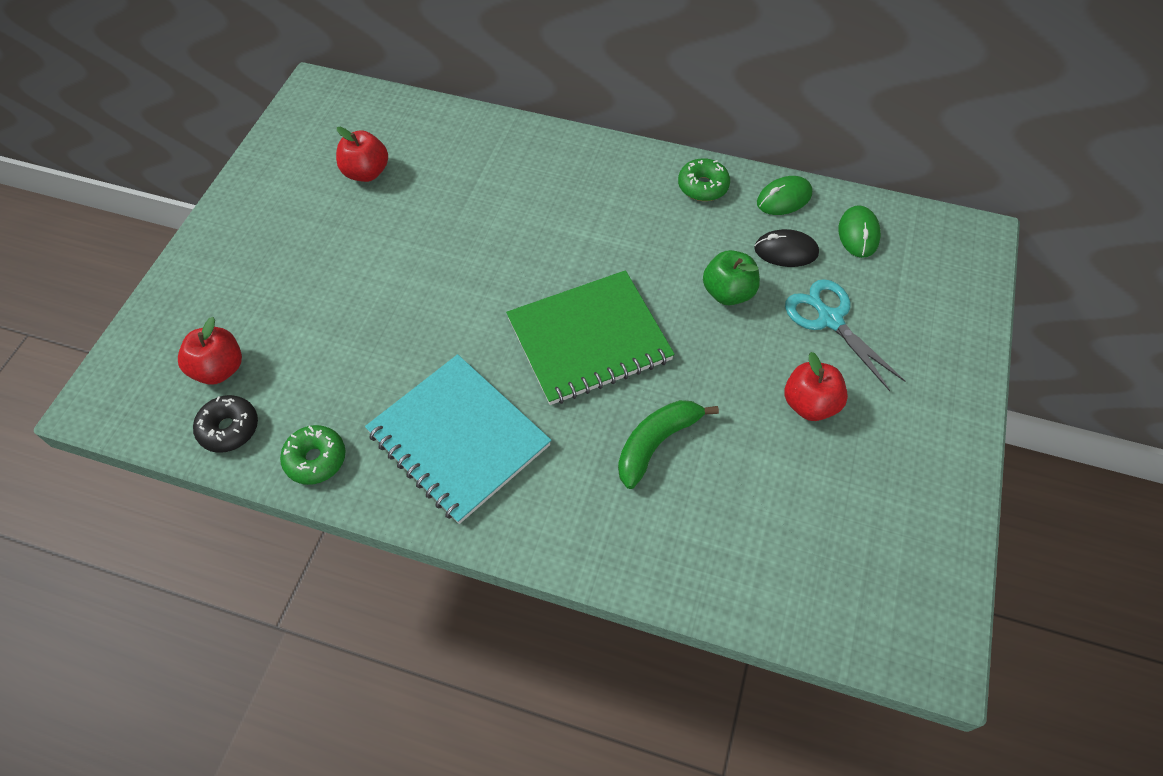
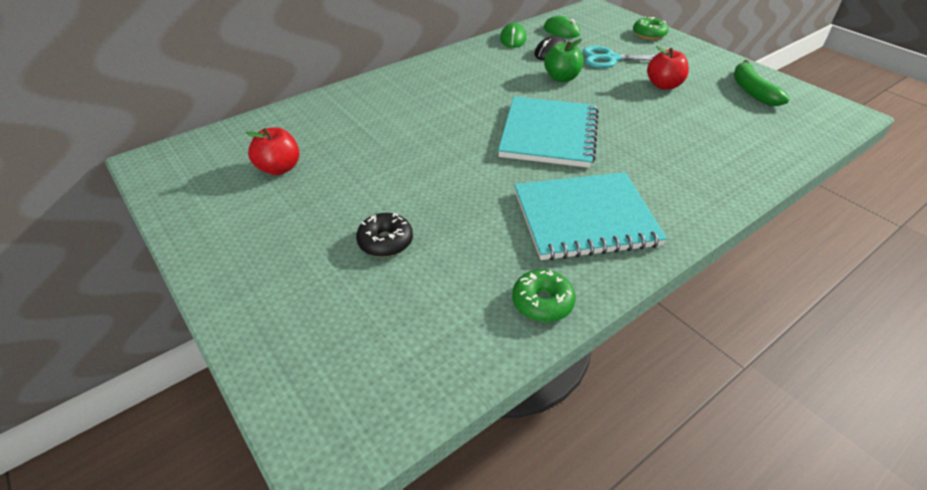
camera: 55 degrees left, 15 degrees down
red apple [178,317,242,384] -> none
black donut [193,395,258,453] -> black donut moved to [356,213,413,257]
green notebook [506,270,675,405] -> turquoise notebook [498,96,599,168]
green banana [618,400,719,489] -> green banana moved to [734,60,790,106]
green donut [678,158,730,201] -> green donut moved to [633,17,669,40]

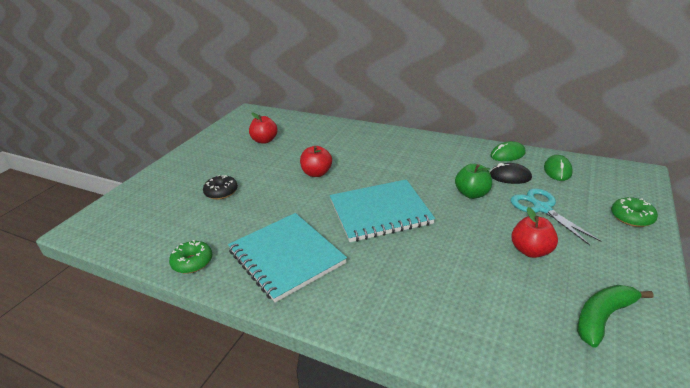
camera: 65 degrees right, 10 degrees down
none -> red apple [300,146,332,177]

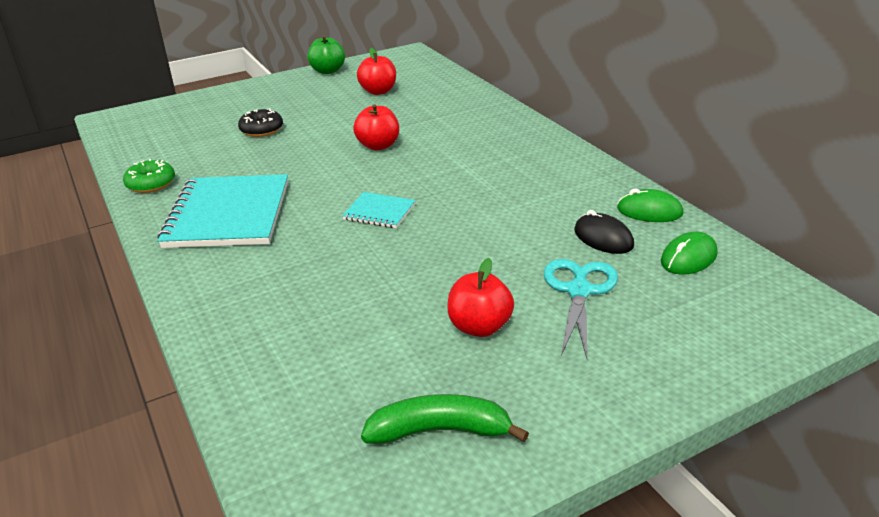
camera: 35 degrees right, 0 degrees up
turquoise notebook [330,179,435,242] -> turquoise notebook [342,192,416,228], size x0.47
green apple [455,164,492,199] -> green apple moved to [307,36,345,74]
green donut [611,197,658,227] -> none

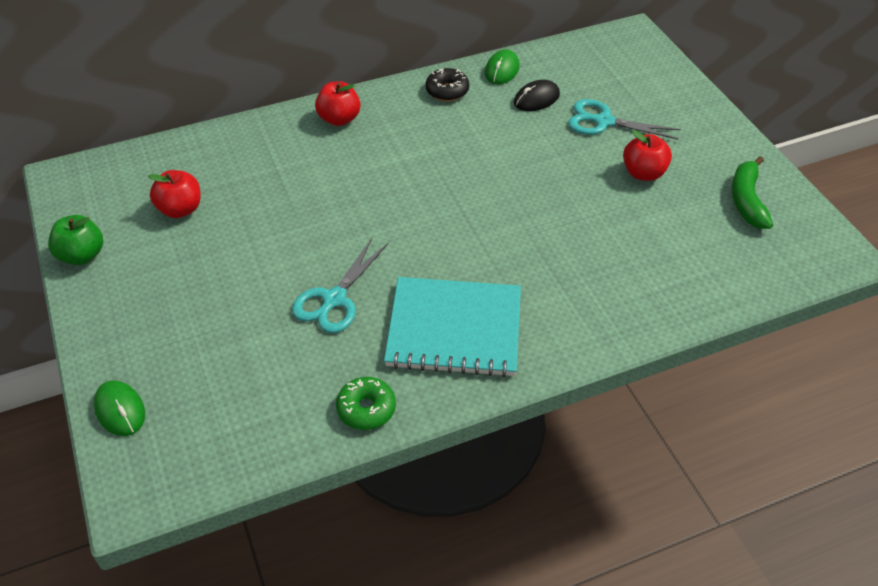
camera: 85 degrees left, 15 degrees up
black donut [238,108,283,137] -> black donut moved to [426,68,469,101]
turquoise notebook [342,192,416,228] -> none
red apple [353,104,399,151] -> red apple moved to [315,81,361,126]
green mouse [661,232,718,275] -> green mouse moved to [94,380,145,436]
none -> turquoise scissors [292,238,388,333]

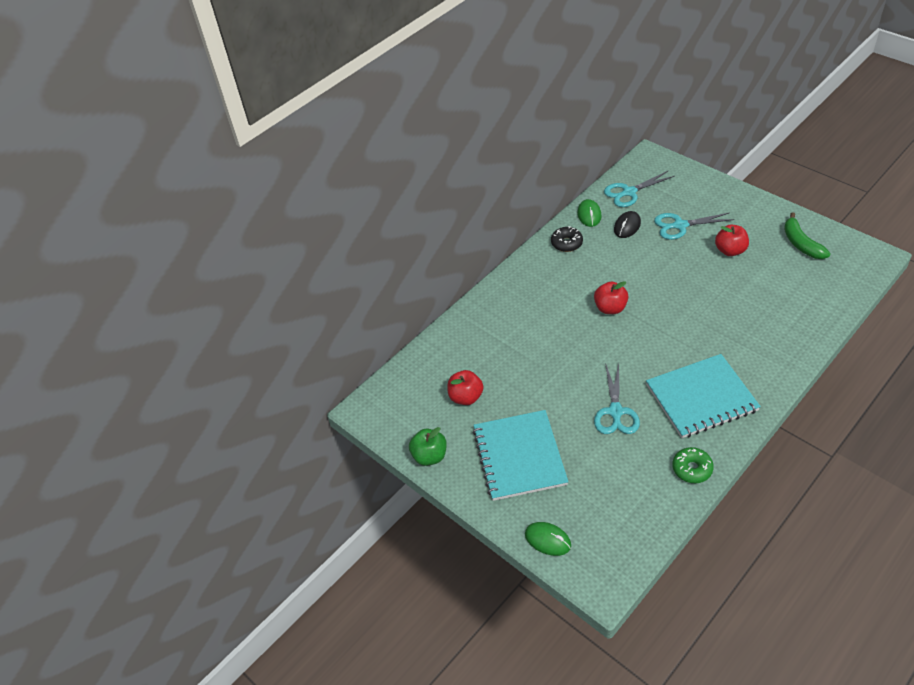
camera: 20 degrees left, 0 degrees up
red apple [315,81,361,126] -> red apple moved to [594,281,629,314]
none -> turquoise notebook [473,410,568,501]
none -> turquoise scissors [604,171,675,207]

